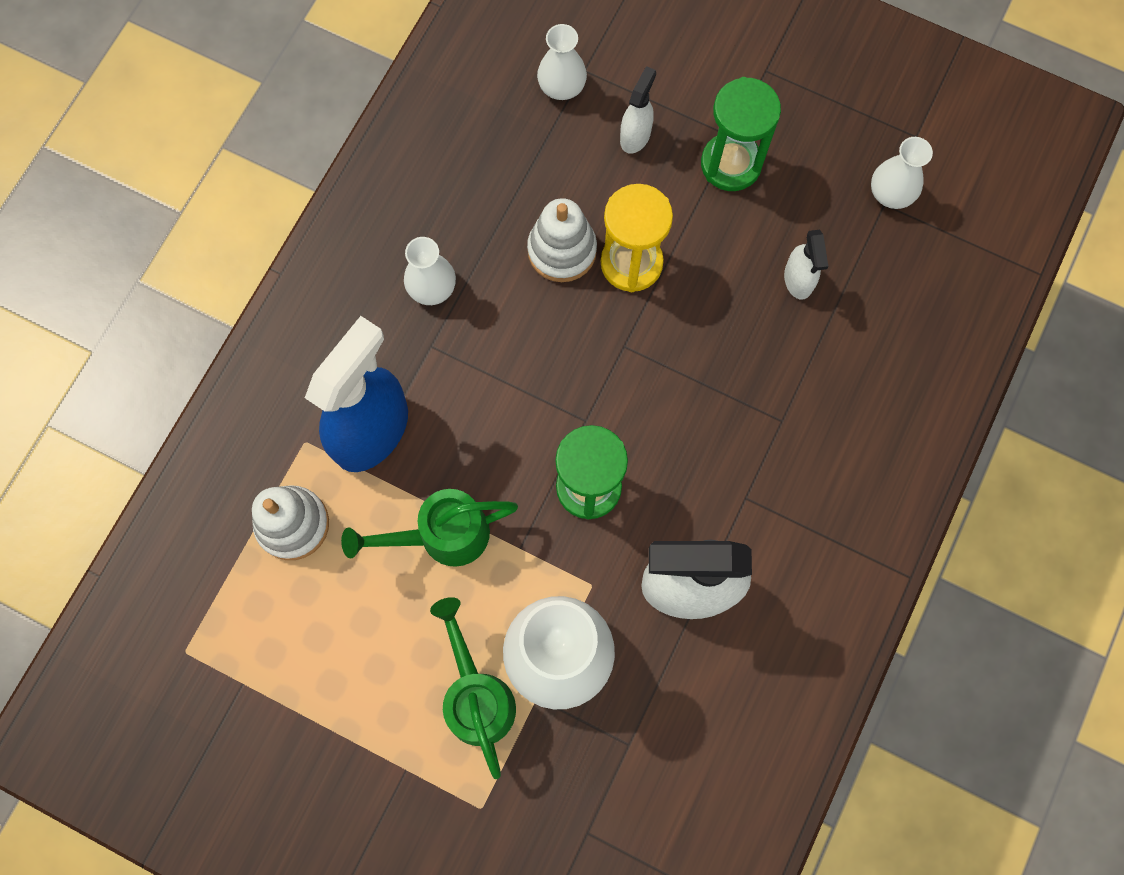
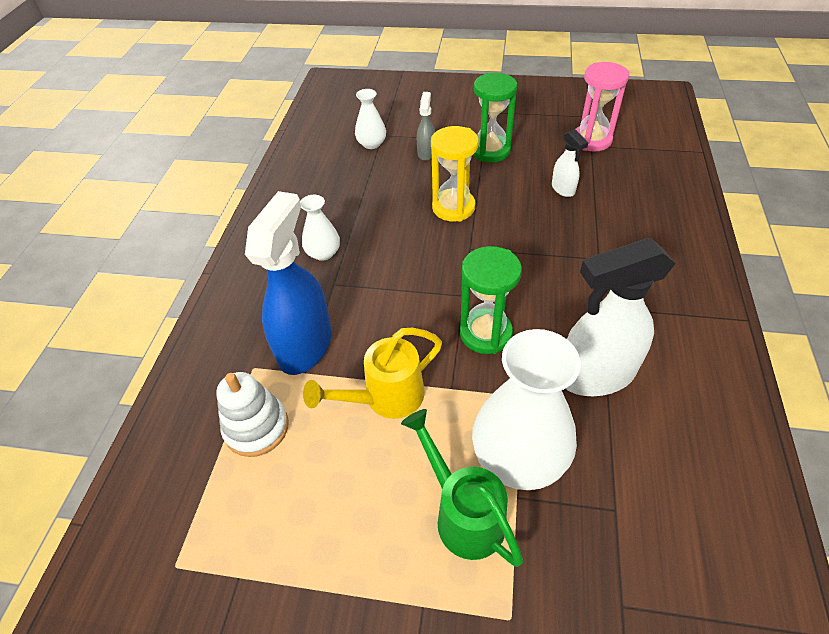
camera: 15 degrees left, 25 degrees down
green watering can [341,489,518,567] -> yellow watering can [303,328,442,419]
white stacking toy [527,198,597,282] -> none
white spray bottle [620,66,656,154] -> grey spray bottle [417,92,435,161]
white vase [871,137,933,209] -> pink hourglass [576,62,629,152]

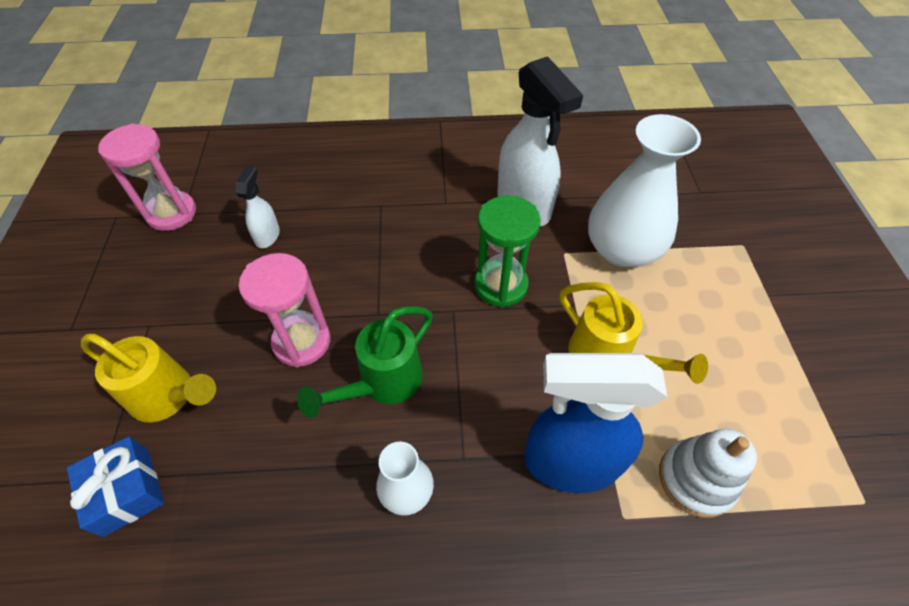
camera: 105 degrees left, 5 degrees up
white vase [355,89,386,149] -> blue gift [67,436,164,537]
green watering can [401,409,523,567] -> green watering can moved to [297,306,433,418]
grey spray bottle [417,92,435,161] -> yellow watering can [81,334,216,422]
yellow hourglass [431,126,479,222] -> pink hourglass [239,253,330,367]
green hourglass [473,73,517,162] -> none
white spray bottle [552,129,588,197] -> white spray bottle turned 45 degrees counterclockwise [236,166,280,248]

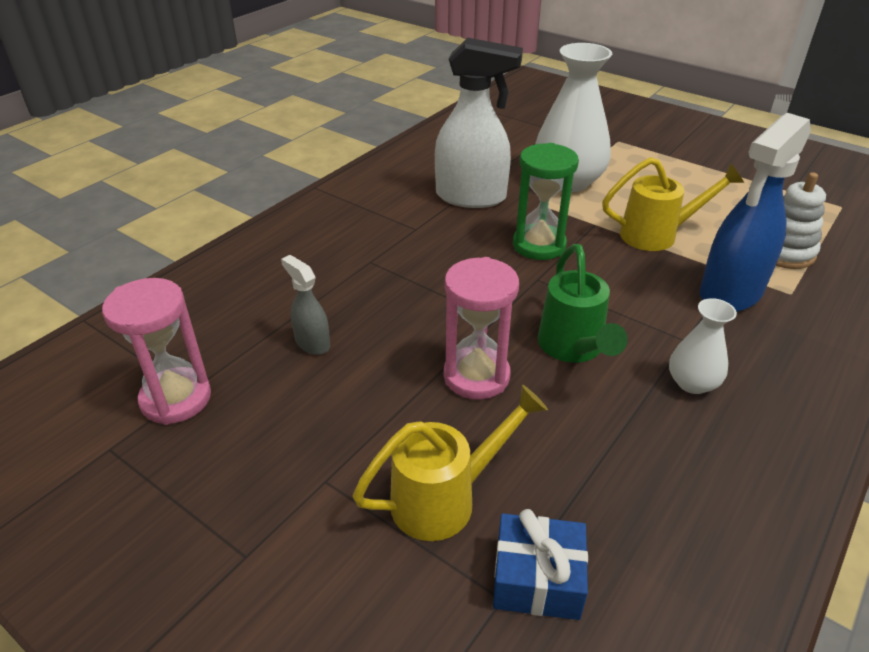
camera: 50 degrees left, 15 degrees down
white spray bottle [236,166,280,248] -> grey spray bottle [281,255,330,355]

